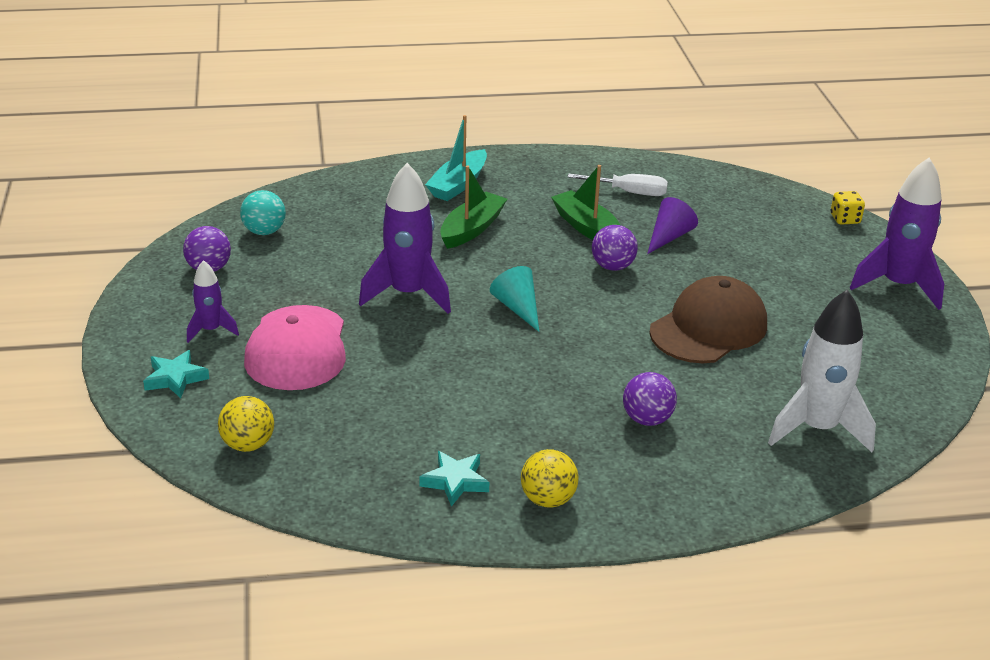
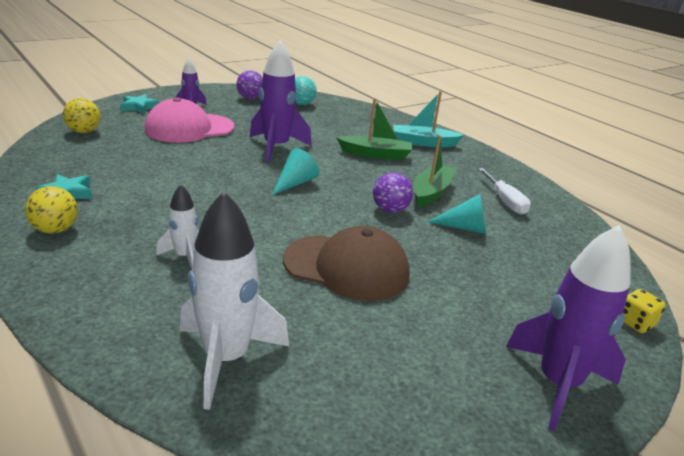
camera: 60 degrees right, 5 degrees down
purple ball [623,372,677,426] -> white rocket [156,184,199,269]
purple cone [647,197,698,254] -> turquoise cone [427,194,486,234]

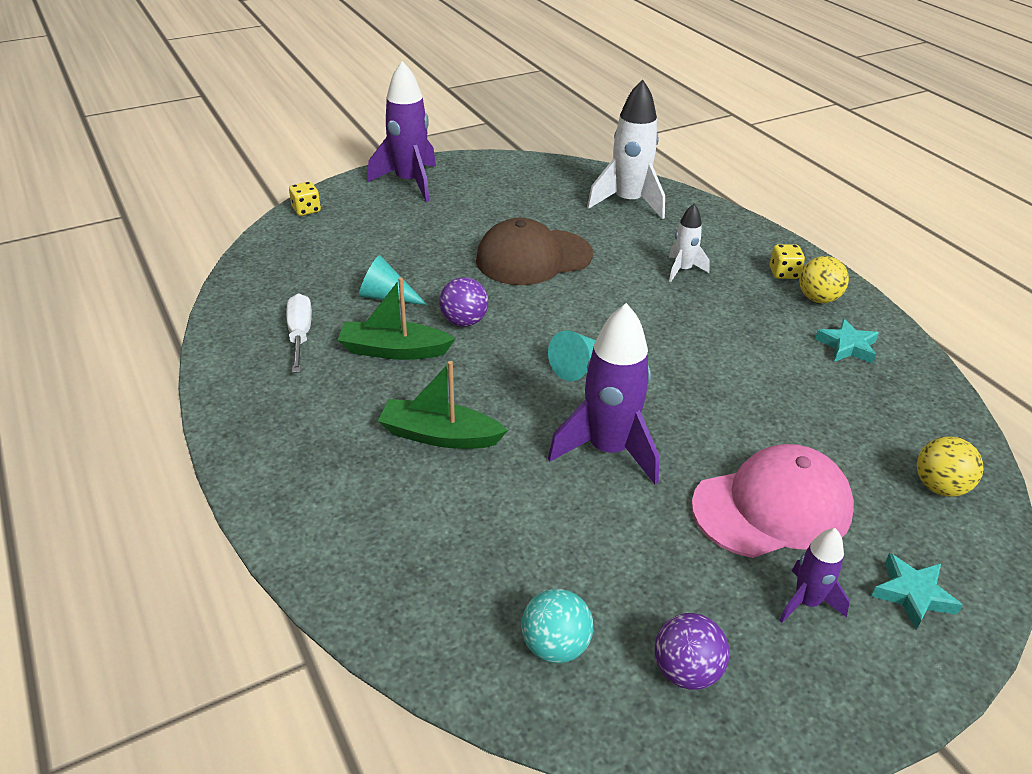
camera: 170 degrees left, 10 degrees up
brown cap [283,226,410,301] -> brown cap turned 45 degrees counterclockwise [476,218,593,285]
turquoise boat [393,91,464,147] -> none
green boat [413,135,456,207] -> green boat turned 60 degrees clockwise [338,277,455,360]
none -> yellow dice [769,244,805,279]

